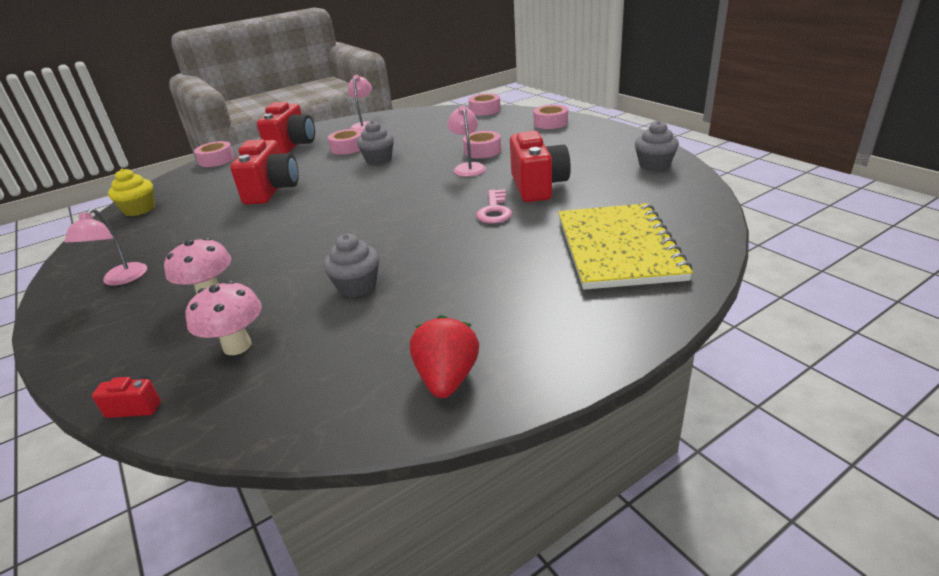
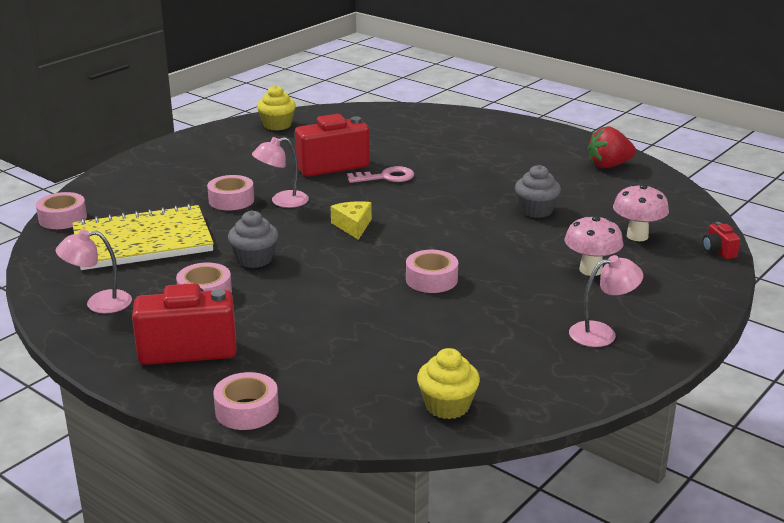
camera: 110 degrees left, 5 degrees down
red camera [230,139,299,205] -> none
pink tape [533,105,568,129] -> pink tape moved to [406,250,458,293]
yellow notebook [558,203,693,290] -> yellow notebook moved to [72,204,214,270]
grey cupcake [635,121,679,171] -> yellow cupcake [257,85,296,130]
none -> yellow cheese [331,201,372,240]

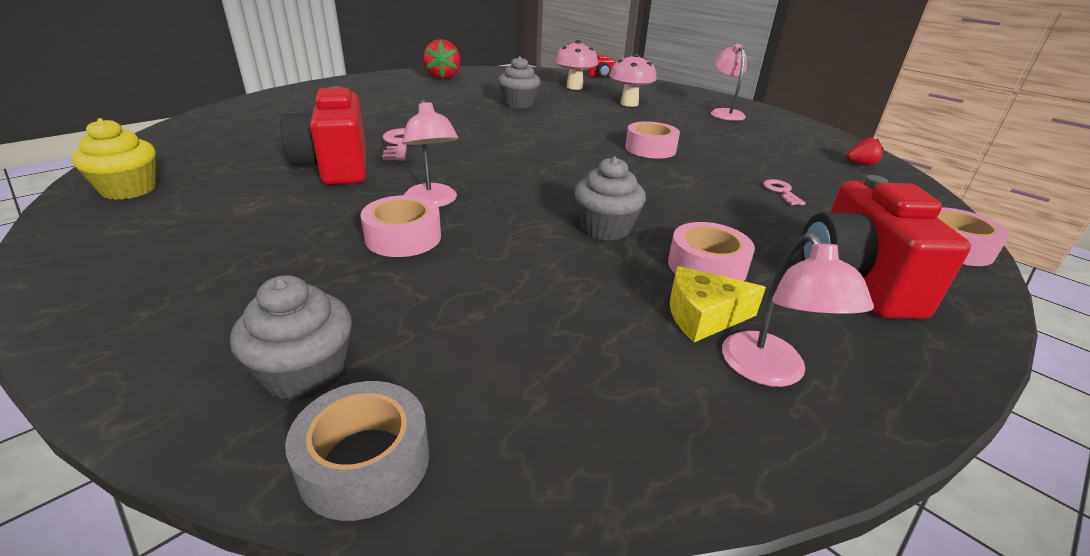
camera: 85 degrees left, 5 degrees up
pink tape [36,192,87,229] -> grey tape [285,381,429,521]
yellow notebook [72,204,214,270] -> none
yellow cheese [331,201,372,240] -> yellow cheese moved to [670,266,766,342]
yellow cupcake [417,348,480,419] -> red strawberry [846,138,884,166]
none -> grey cupcake [230,275,352,400]
none -> pink key [763,179,805,205]

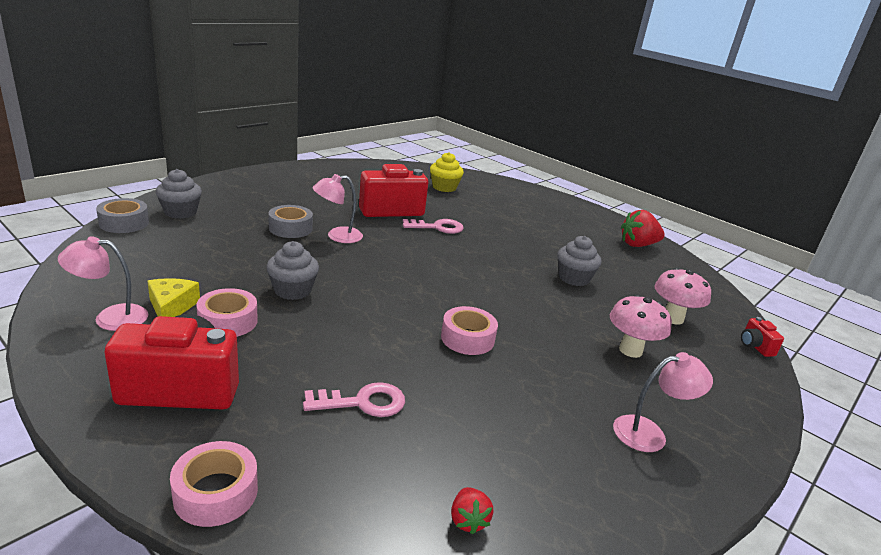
camera: 85 degrees right, 5 degrees down
yellow cupcake [72,118,157,200] -> yellow cupcake moved to [430,152,464,192]
pink tape [361,195,441,257] -> grey tape [268,205,313,238]
pink key [763,179,805,205] -> pink key [303,382,405,417], size x1.63

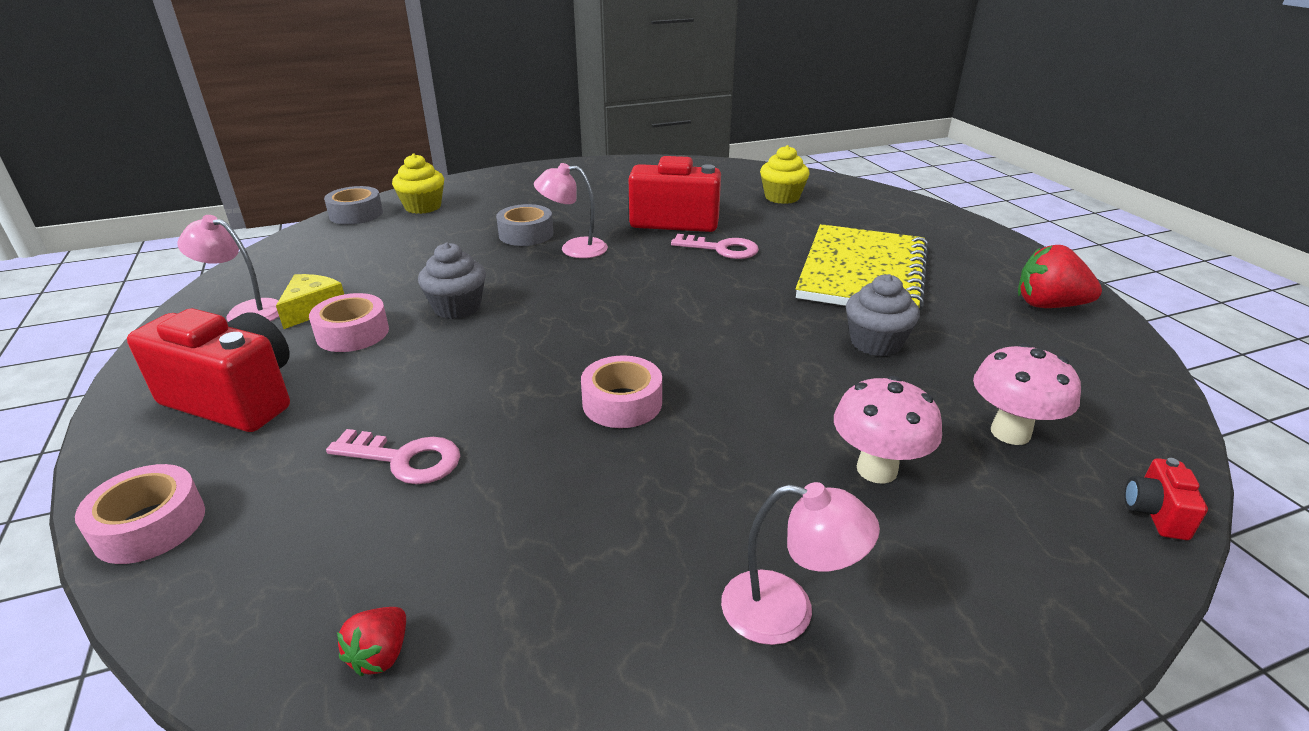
camera: 30 degrees right, 5 degrees up
grey cupcake [156,169,202,219] -> yellow cupcake [392,154,444,214]
none -> yellow notebook [796,224,928,310]

